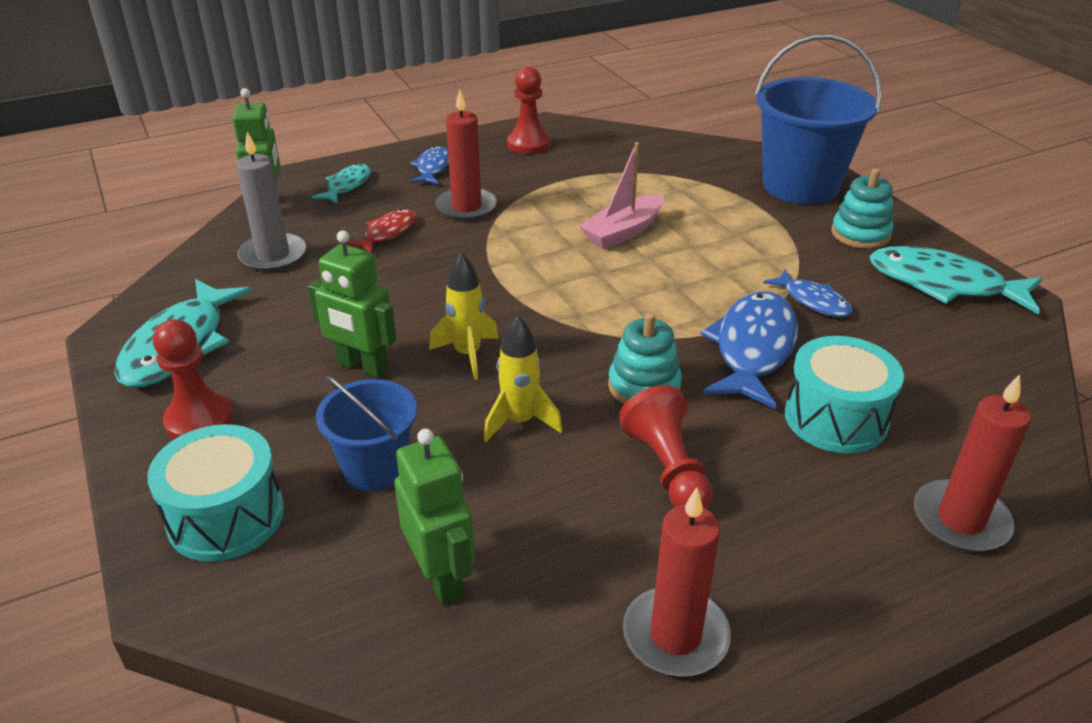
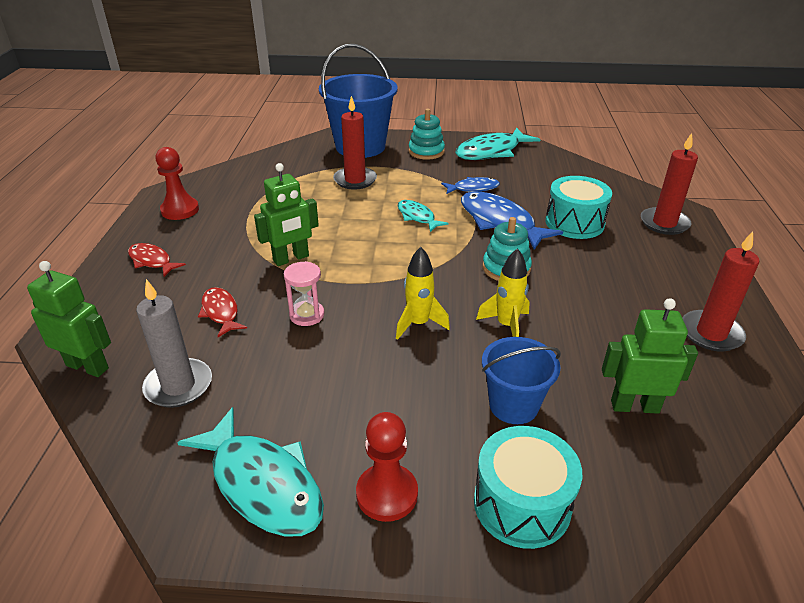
camera: 60 degrees left, 0 degrees up
green robot [308,230,397,378] -> green robot moved to [254,163,319,266]
turquoise fish [312,164,371,204] -> turquoise fish moved to [397,200,449,232]
blue fish [410,146,449,184] -> red fish [128,243,186,277]
red candle [435,90,497,221] -> red candle moved to [333,96,377,189]
pink boat [579,142,664,249] -> none
red pawn [619,385,713,508] -> none
none -> pink hourglass [284,261,324,326]

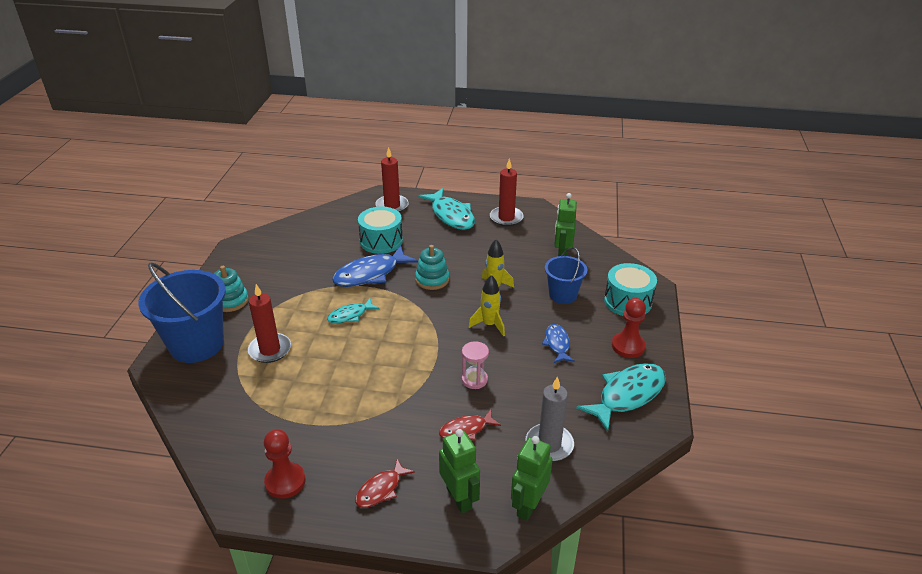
camera: 85 degrees left, 0 degrees up
green robot [254,163,319,266] -> green robot moved to [439,429,480,513]
blue fish [441,177,500,194] -> blue fish moved to [542,324,575,363]
turquoise fish [455,127,540,160] -> turquoise fish moved to [418,188,475,230]

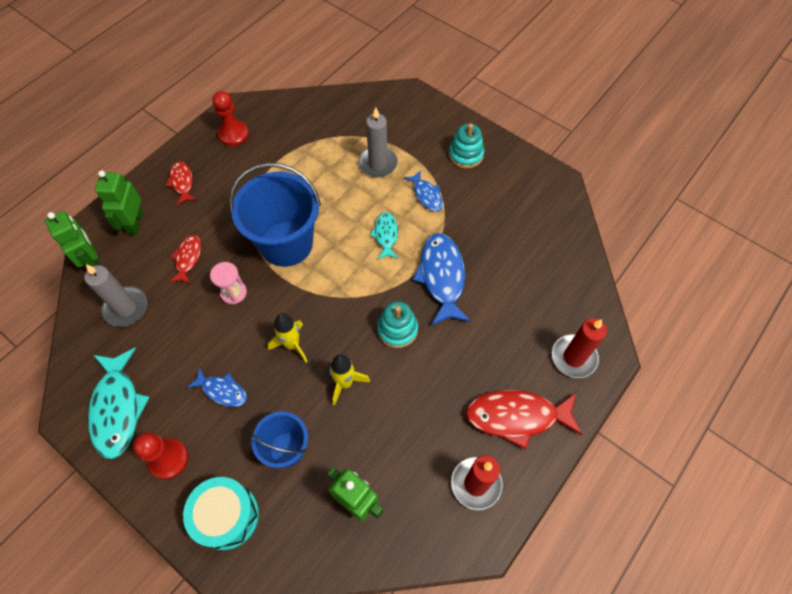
camera: 120 degrees right, 25 degrees up
blue bucket [138,263,226,363] -> blue bucket moved to [229,163,321,267]
red candle [248,284,291,363] -> grey candle [358,107,398,177]
turquoise drum [358,207,403,254] -> none
turquoise fish [418,188,475,230] -> red fish [466,390,582,449]
green robot [439,429,480,513] -> green robot turned 90 degrees clockwise [95,170,144,235]
none -> blue fish [404,170,443,211]

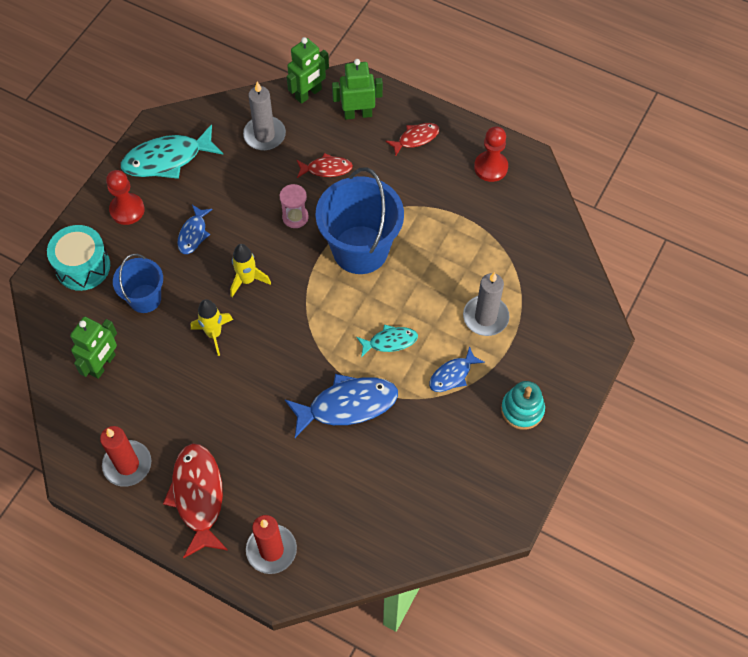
camera: 80 degrees right, 0 degrees up
turquoise stacking toy [377,301,418,348] -> none

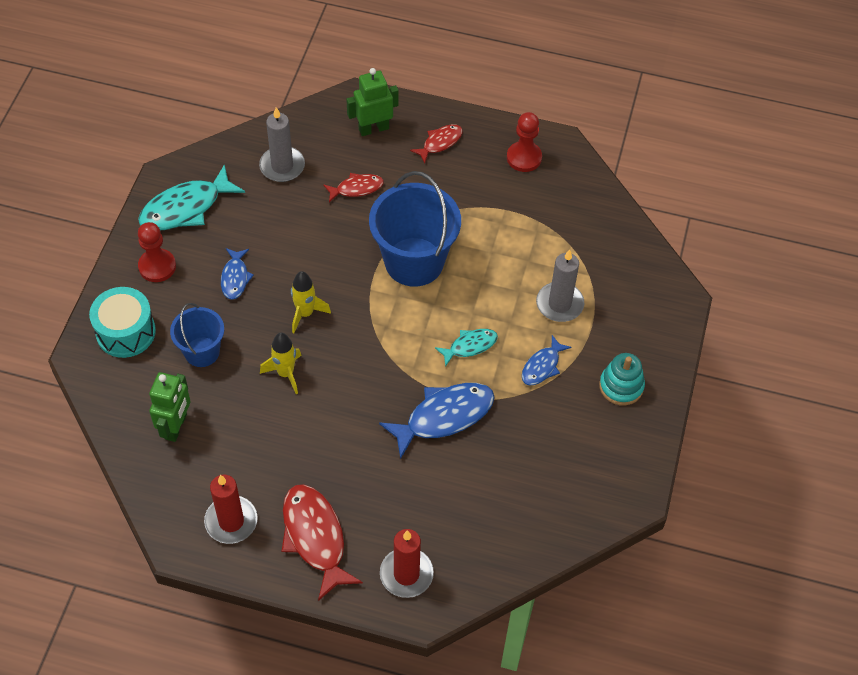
camera: 15 degrees left, 5 degrees down
pink hourglass [280,184,309,228] -> none
green robot [287,37,329,104] -> none

